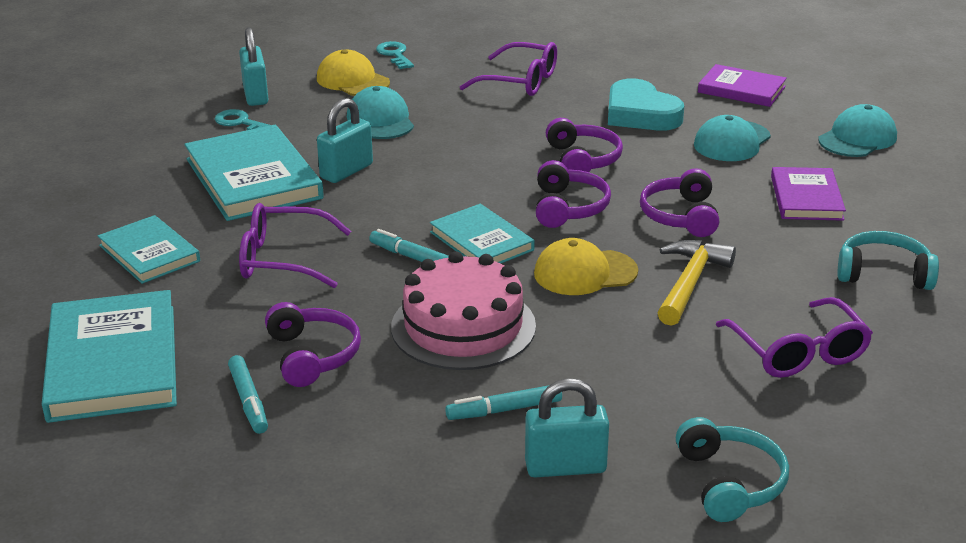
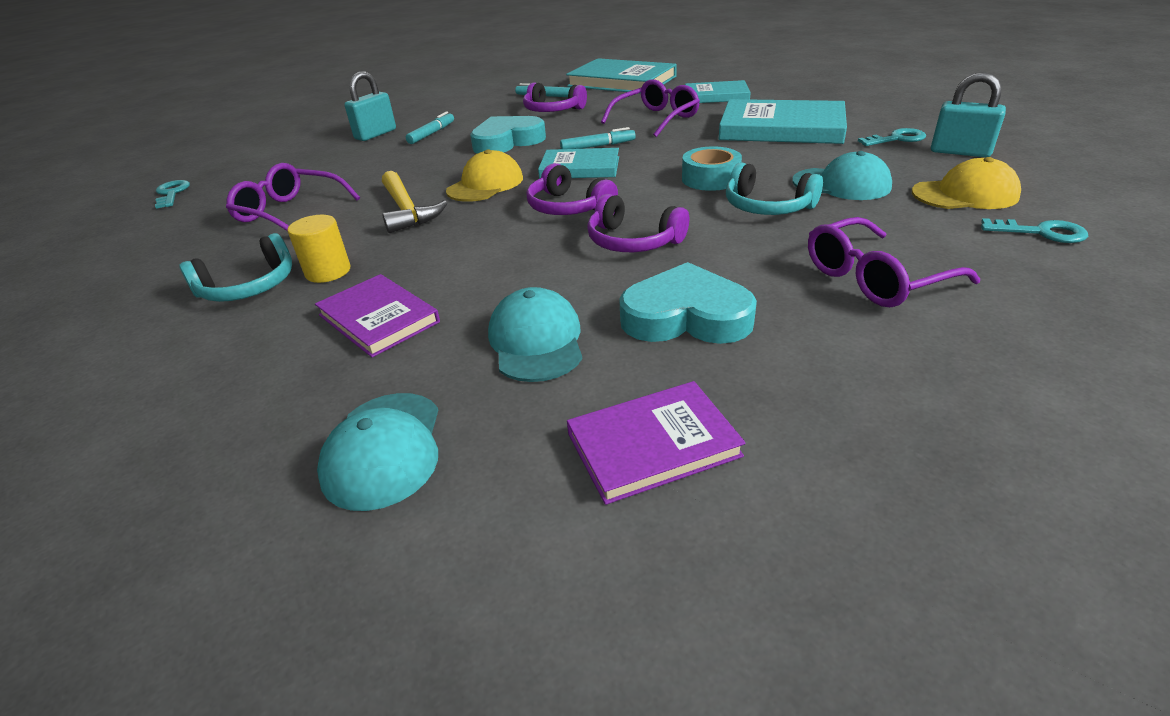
camera: 135 degrees right, 5 degrees up
turquoise padlock [317,98,373,183] -> none
pink cake [391,251,536,370] -> turquoise heart [470,116,546,153]
purple headphones [640,168,719,237] -> none
turquoise headphones [676,417,789,522] -> turquoise headphones moved to [726,162,823,215]
none -> turquoise key [155,180,190,209]
none -> yellow cylinder [287,215,351,283]
none -> turquoise tape [682,146,742,191]

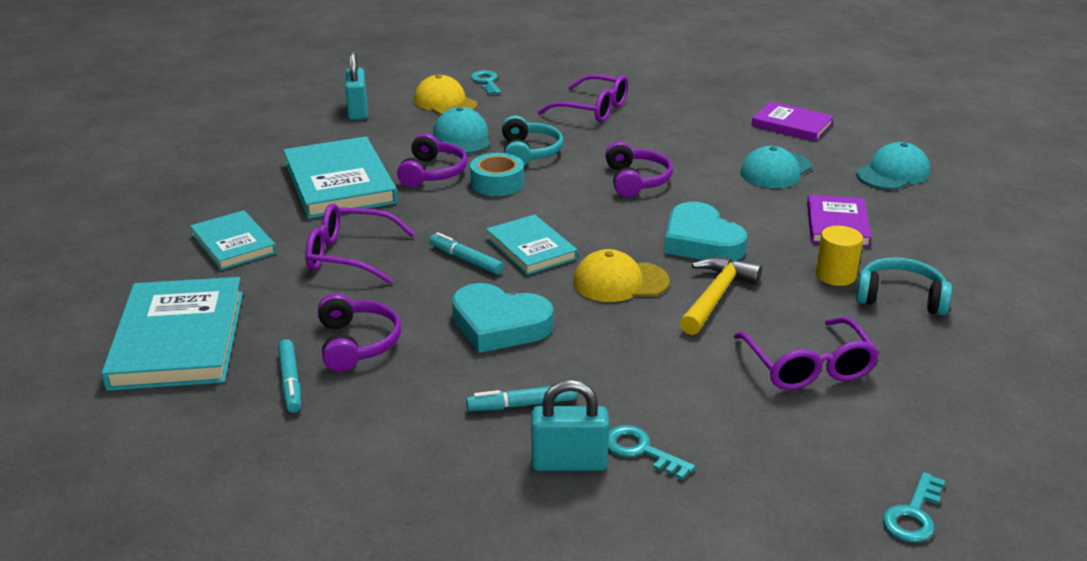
camera: 130 degrees left, 5 degrees down
purple headphones [527,163,618,215] -> purple headphones moved to [397,133,467,187]
turquoise heart [619,262,757,344] -> turquoise heart moved to [664,202,747,262]
turquoise key [858,128,926,146] -> turquoise key moved to [608,425,695,480]

